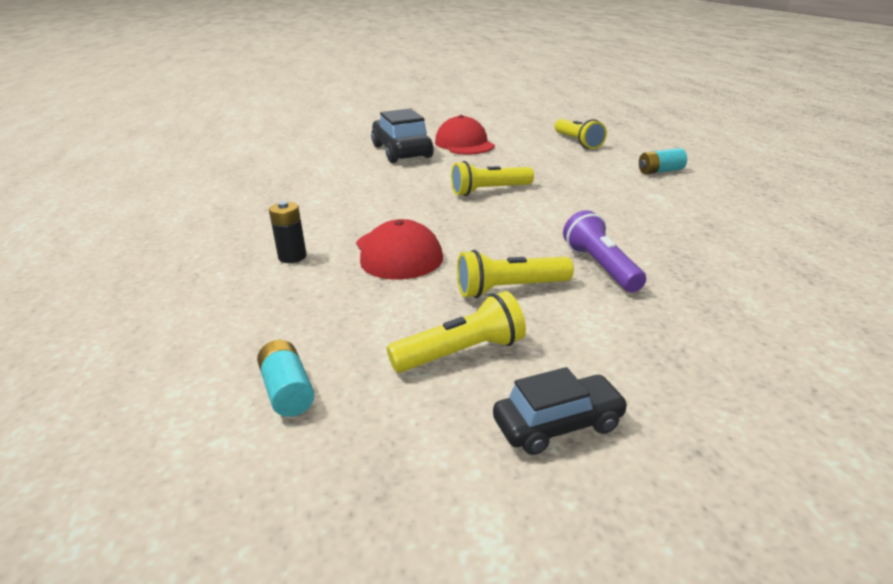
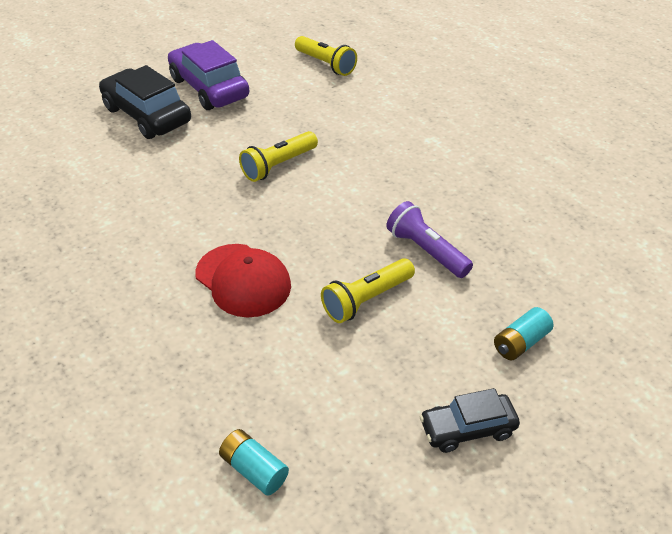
camera: 25 degrees left, 15 degrees up
black battery [269,201,307,263] -> none
yellow flashlight [387,291,526,373] -> none
red cap [435,115,495,155] -> purple car [168,40,249,110]
black car [493,367,629,455] -> black car turned 150 degrees counterclockwise [420,388,520,453]
turquoise battery [639,148,687,174] -> turquoise battery moved to [494,307,553,360]

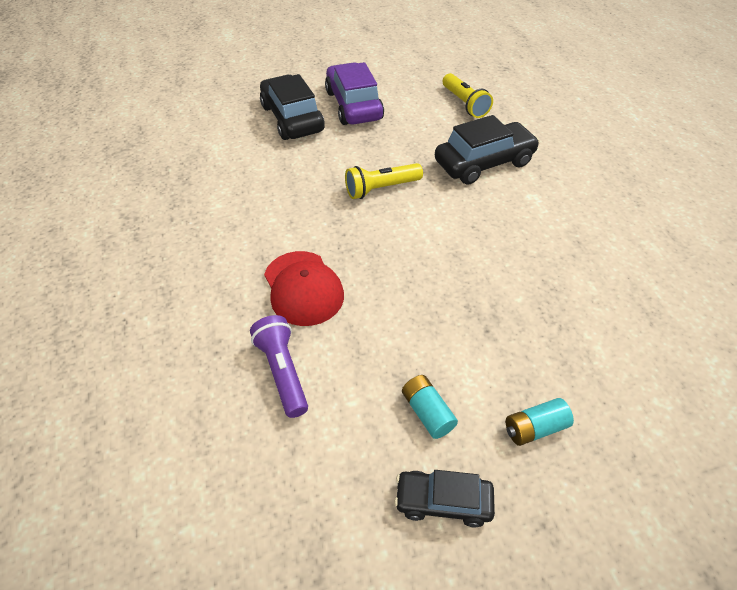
camera: 20 degrees right, 5 degrees up
turquoise battery [219,429,289,496] -> turquoise battery moved to [402,375,458,439]
yellow flashlight [321,258,415,323] -> none
purple flashlight [386,201,473,278] -> purple flashlight moved to [250,315,308,418]
none -> black car [435,115,540,185]

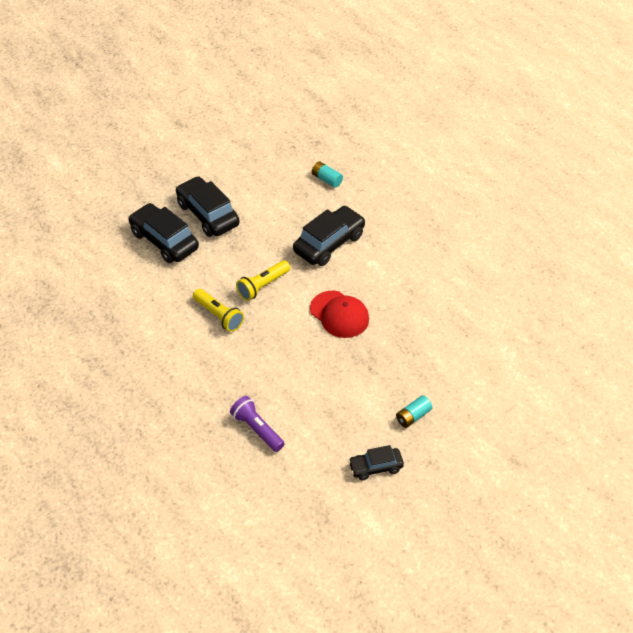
camera: 20 degrees left, 0 degrees up
red cap [264,251,344,326] -> red cap moved to [310,291,369,338]
purple car [325,62,384,125] -> black car [176,176,240,237]
turquoise battery [402,375,458,439] -> turquoise battery moved to [312,161,343,188]
yellow flashlight [443,73,493,118] -> yellow flashlight moved to [193,289,244,332]

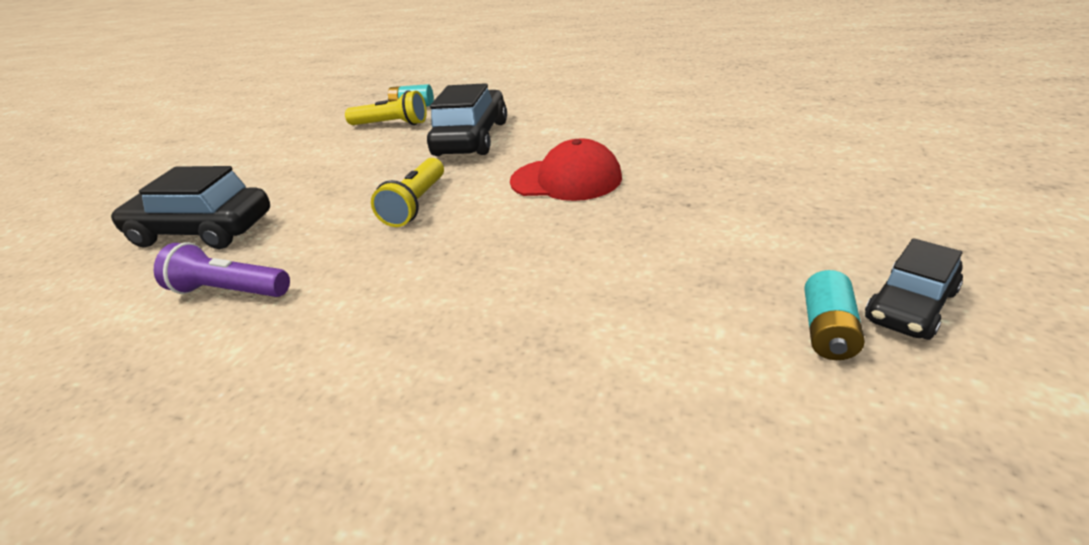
camera: 30 degrees left, 15 degrees down
black car [176,176,240,237] -> none
yellow flashlight [193,289,244,332] -> yellow flashlight moved to [345,90,427,125]
purple flashlight [230,396,285,452] -> purple flashlight moved to [154,242,290,297]
turquoise battery [396,395,432,428] -> turquoise battery moved to [804,270,865,360]

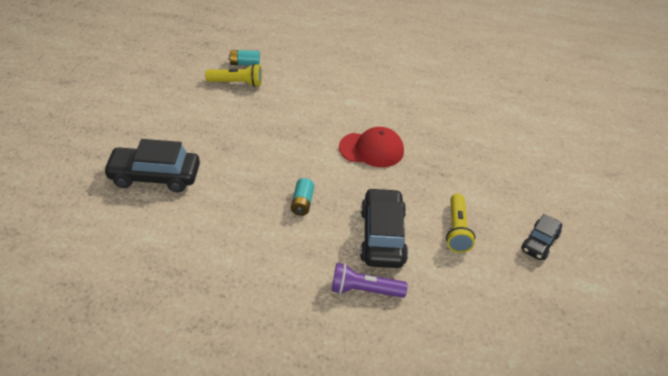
camera: 15 degrees left, 10 degrees up
purple flashlight [154,242,290,297] -> purple flashlight moved to [332,263,408,298]
yellow flashlight [371,158,444,227] -> yellow flashlight moved to [446,194,475,253]
black car [427,83,507,156] -> black car moved to [360,188,408,268]
turquoise battery [804,270,865,360] -> turquoise battery moved to [291,178,314,216]

